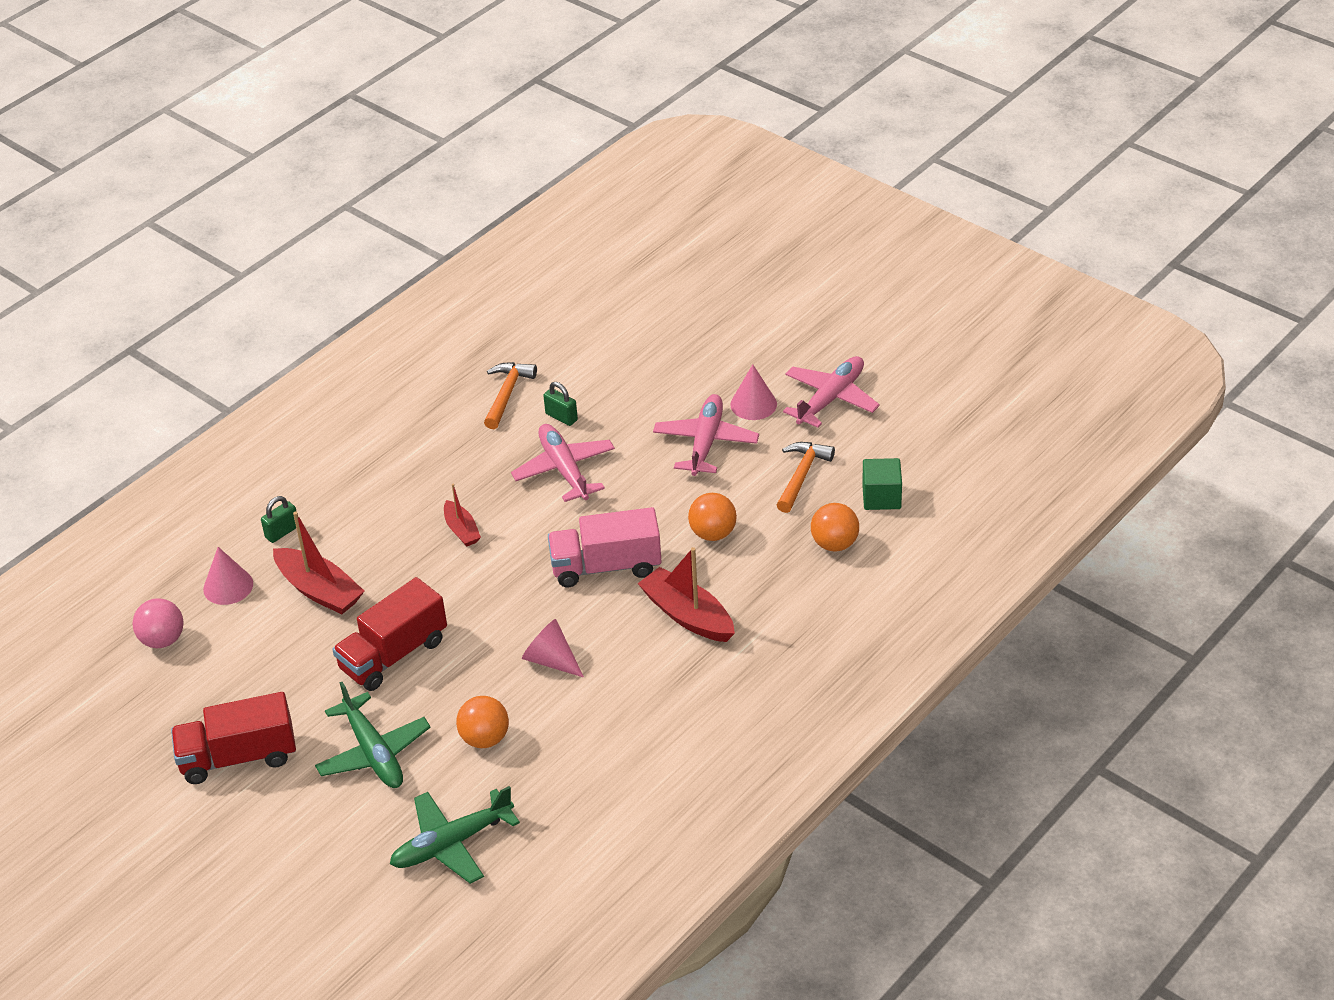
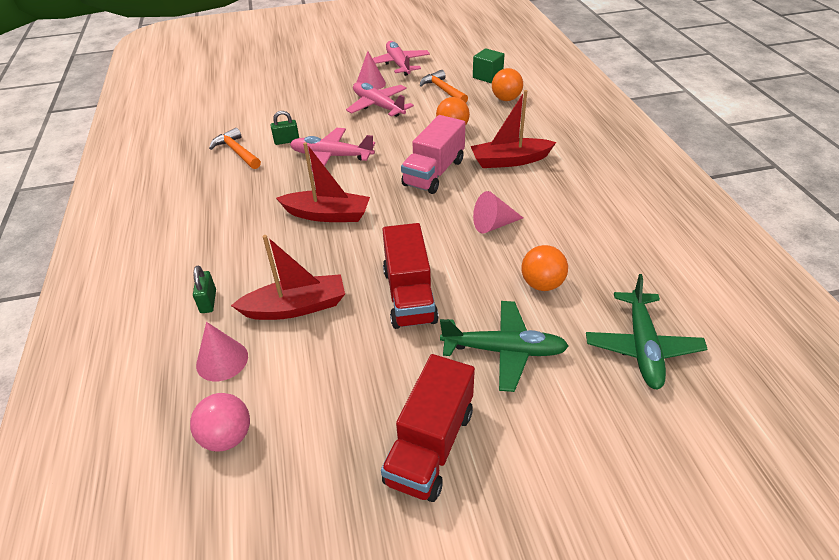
camera: 55 degrees left, 0 degrees up
red boat [444,484,481,547] -> red boat [276,142,370,222], size x1.72

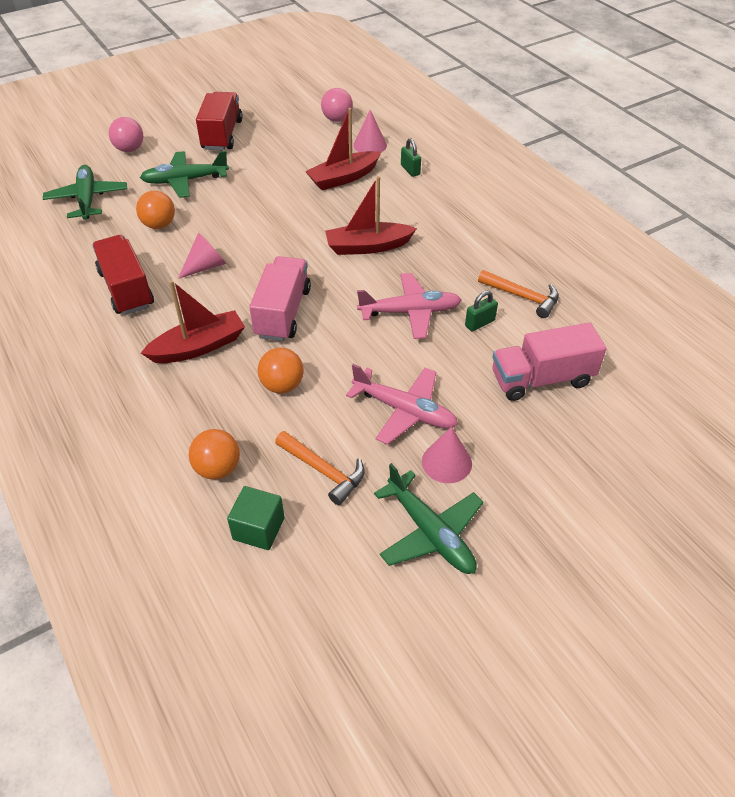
camera: 160 degrees right, 5 degrees up
pink plane [372,41,430,76] -> green plane [374,463,484,574]
red truck [382,223,439,329] -> red truck moved to [92,235,154,315]
none -> pink ball [109,117,143,152]
none -> pink truck [492,323,606,401]

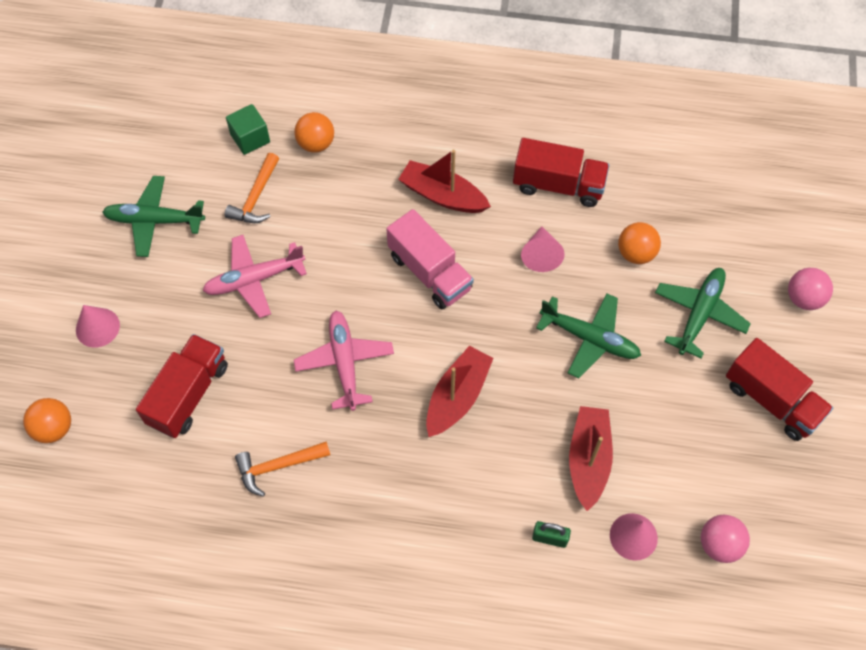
camera: 130 degrees right, 15 degrees up
green plane [43,165,127,220] -> green plane moved to [536,293,641,378]
red boat [141,280,245,363] -> red boat turned 105 degrees clockwise [398,150,491,213]
orange ball [258,348,304,393] -> orange ball moved to [23,398,71,443]
orange hammer [275,431,364,505] -> orange hammer turned 60 degrees counterclockwise [225,153,279,223]
pink plane [357,273,461,339] -> pink plane turned 135 degrees clockwise [294,311,394,411]
pink cone [422,427,472,483] -> pink cone moved to [76,305,120,348]
green padlock [465,291,498,332] -> none
pink truck [492,323,606,401] -> red truck [136,334,228,438]

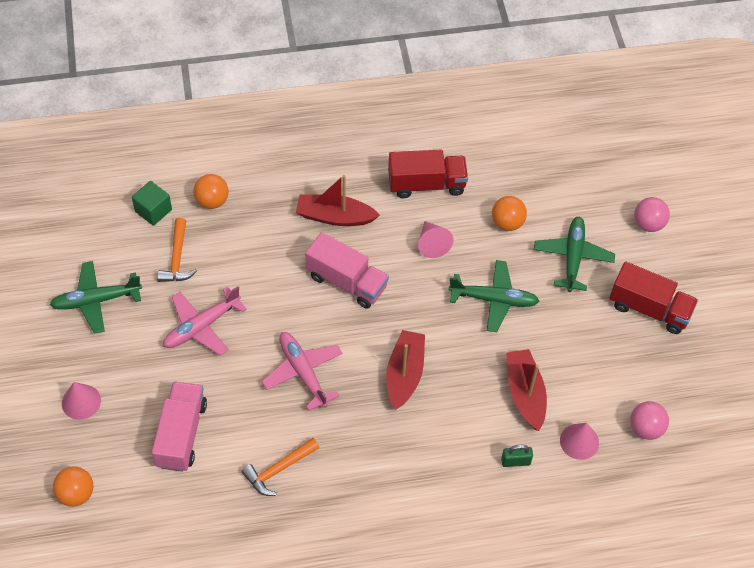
camera: 20 degrees left, 5 degrees down
red truck [136,334,228,438] -> pink truck [152,381,207,472]

